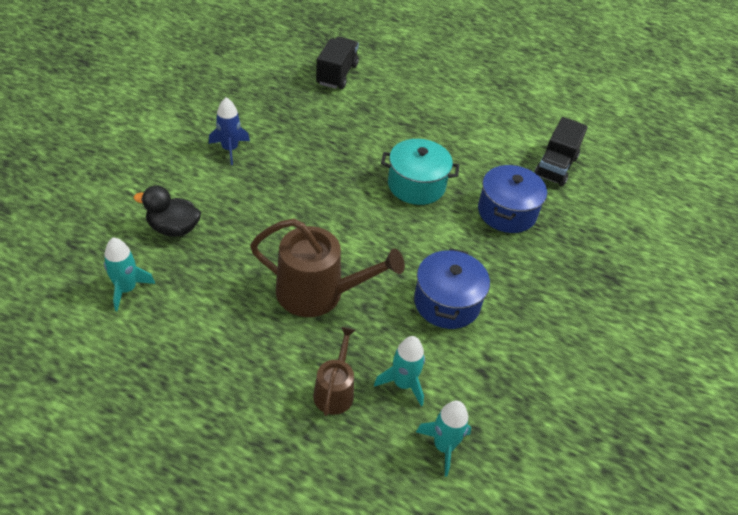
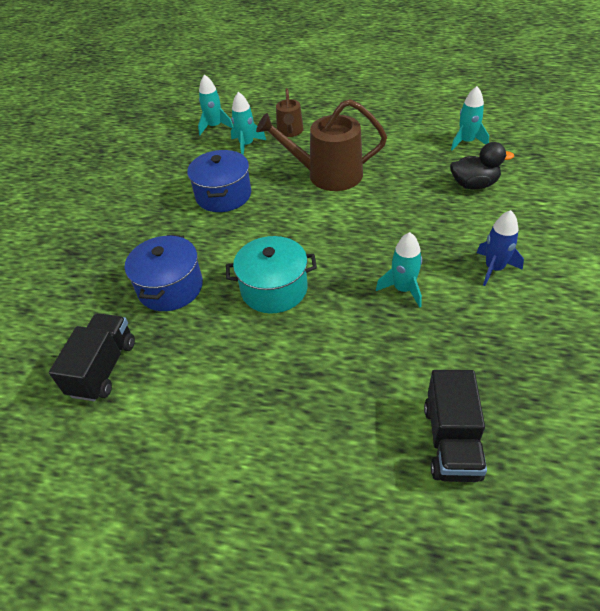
camera: 175 degrees right, 0 degrees up
none -> turquoise rocket [376,232,422,308]

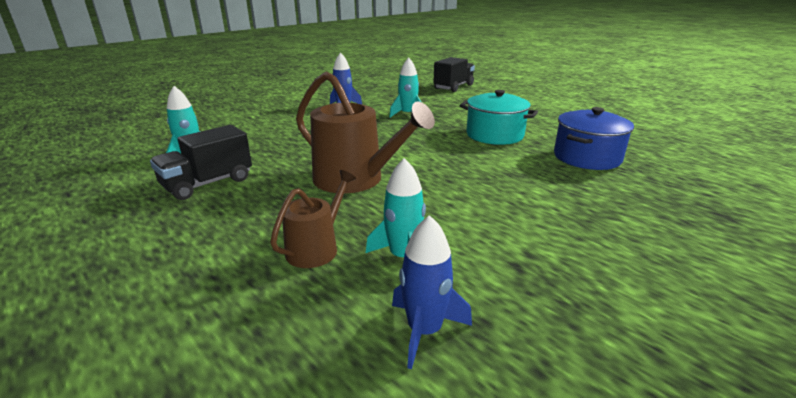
camera: 150 degrees left, 20 degrees down
black truck [49,313,135,401] -> black truck moved to [150,125,252,200]
blue pot [187,150,251,212] -> none
turquoise rocket [198,74,233,135] -> blue rocket [392,215,472,369]
black duck [450,142,514,189] -> none

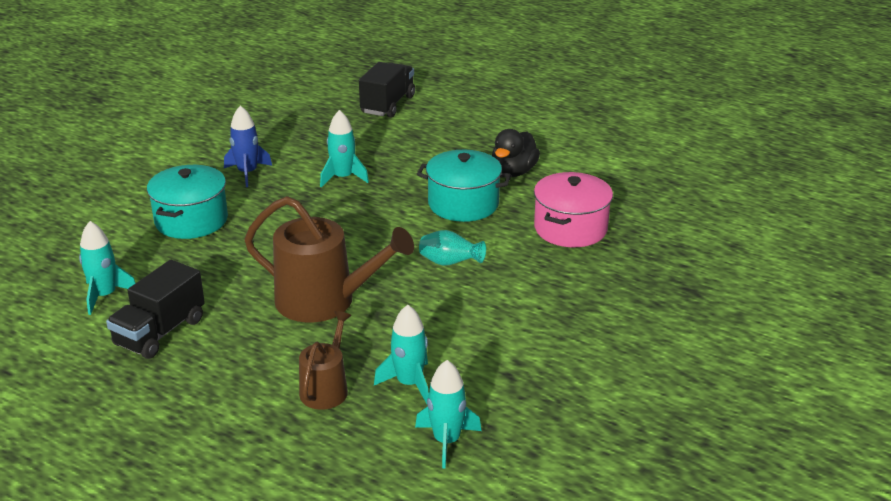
camera: 15 degrees left, 5 degrees up
blue rocket [392,215,472,369] -> turquoise rocket [415,360,481,468]
blue pot [554,107,634,170] -> pink pot [534,172,613,247]
none -> turquoise pot [147,165,228,239]
none -> turquoise vase [419,230,486,266]
none -> black duck [492,129,540,177]

